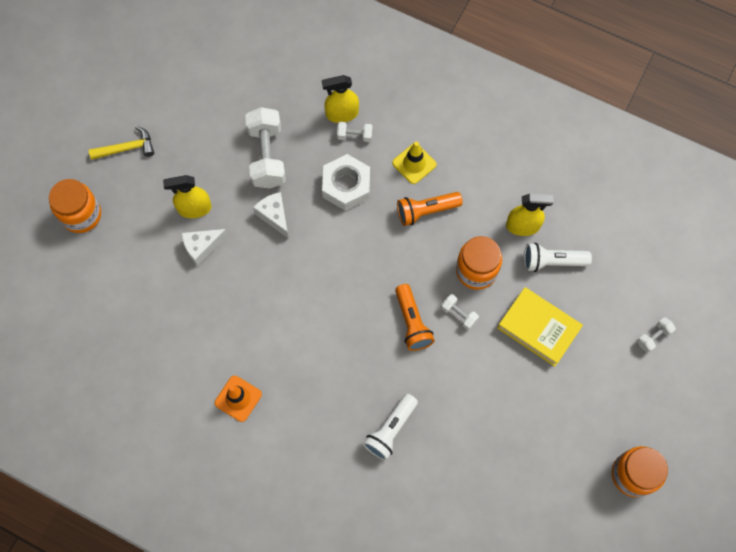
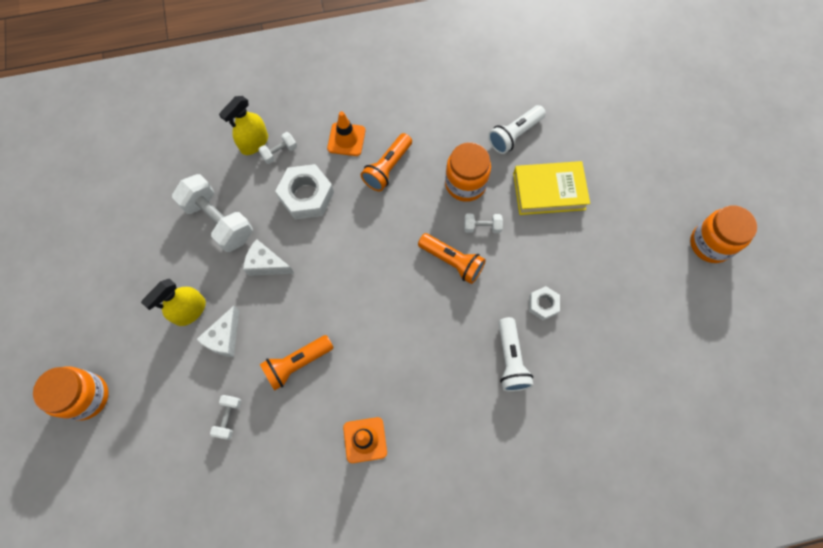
camera: 40 degrees left, 0 degrees up
yellow hammer [89,126,154,160] -> none
yellow traffic cone [392,141,437,184] -> orange traffic cone [327,111,365,156]
yellow spray bottle [506,194,554,236] -> none
white dumbbell [637,317,676,353] -> white dumbbell moved to [210,395,241,440]
none -> orange flashlight [260,335,334,391]
none -> white nut [529,286,560,320]

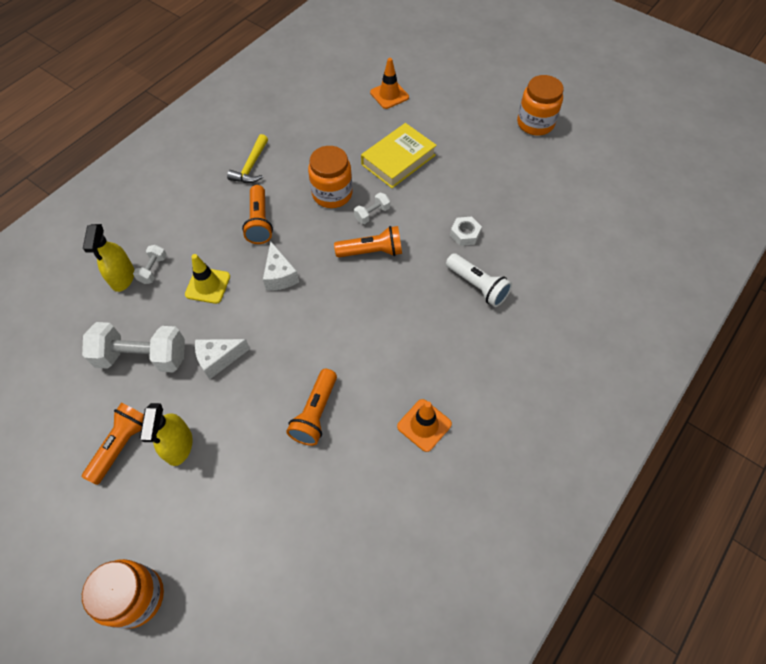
camera: 40 degrees left, 10 degrees down
white cheese [196,306,239,357] -> white cheese moved to [263,241,299,291]
white dumbbell [210,395,241,440] -> none
white nut [275,164,334,219] -> yellow traffic cone [185,254,230,304]
orange traffic cone [327,111,365,156] -> orange traffic cone moved to [370,58,409,109]
white flashlight [488,105,546,154] -> none
none -> orange flashlight [82,403,144,485]
none -> yellow hammer [227,134,268,183]

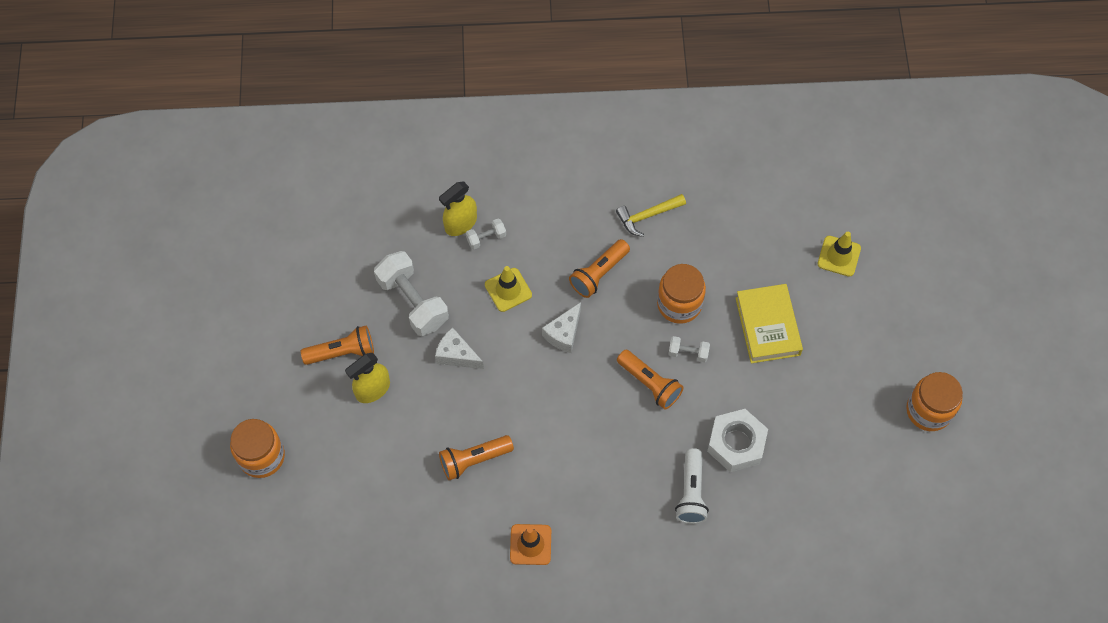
camera: 50 degrees right, 5 degrees up
yellow book [361,123,437,188] -> yellow book turned 75 degrees clockwise [735,284,803,363]
orange traffic cone [370,58,409,109] -> yellow traffic cone [818,232,861,277]
white nut [450,217,482,246] -> white nut [707,409,768,472], size x1.79

